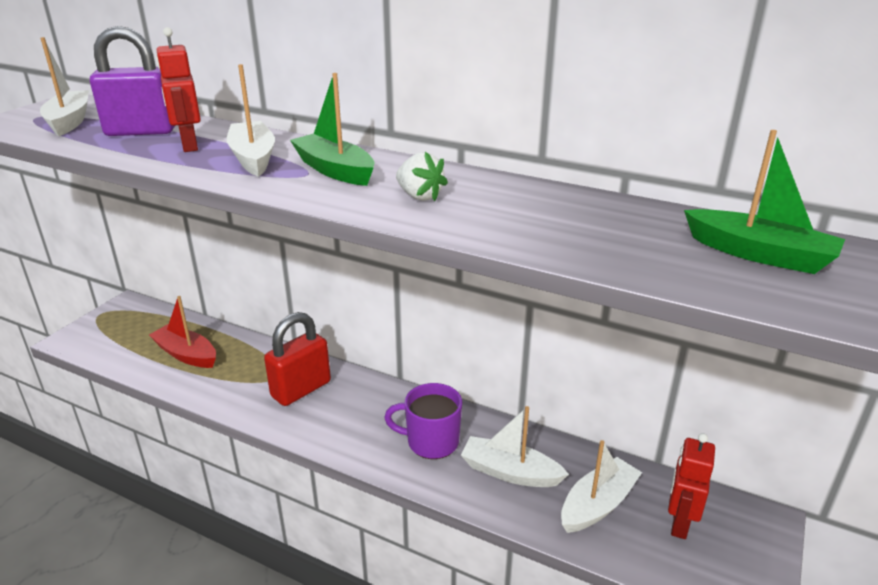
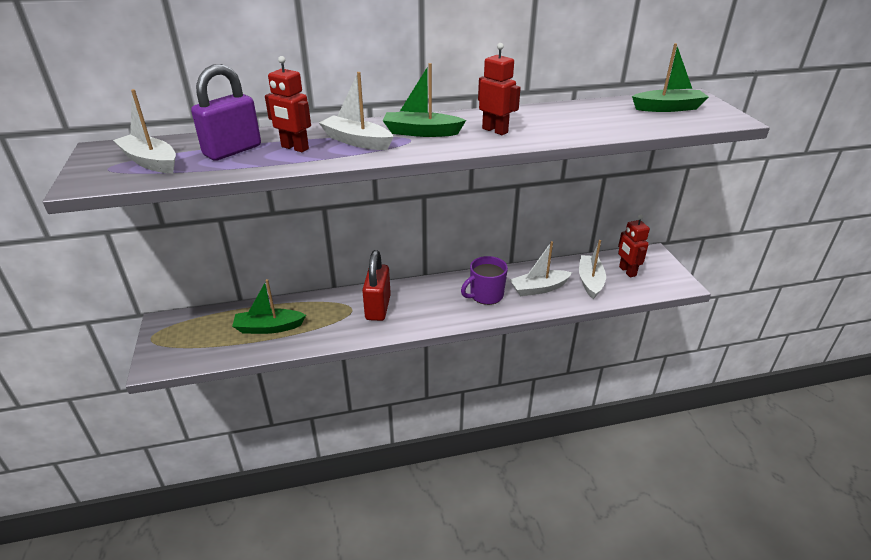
camera: 40 degrees left, 5 degrees up
red boat [149,296,216,368] -> green boat [232,279,306,334]
white strawberry [396,152,448,201] -> red robot [478,43,521,135]

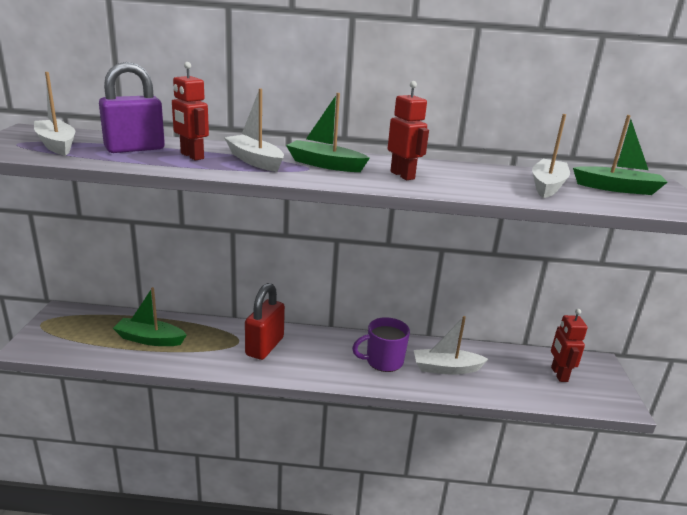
camera: 15 degrees right, 10 degrees down
white boat [579,240,606,299] -> white boat moved to [532,114,570,198]

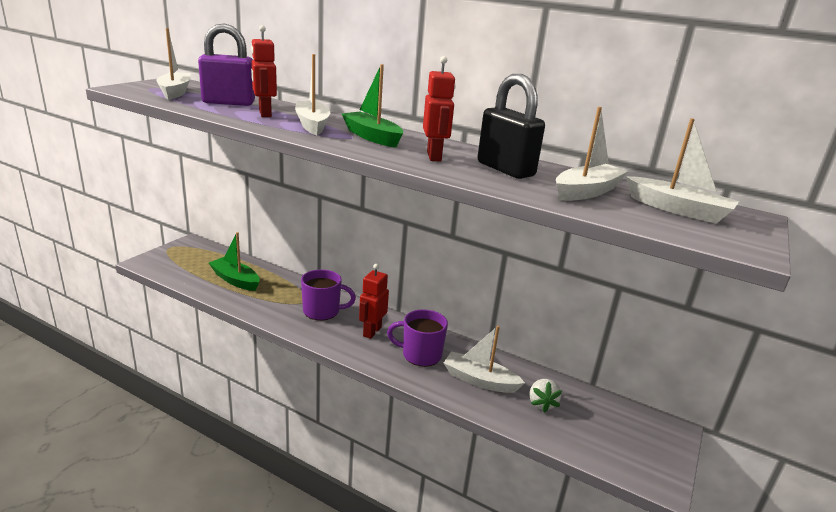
camera: 25 degrees right, 0 degrees up
red padlock [245,283,285,360] -> purple mug [301,269,356,320]
red robot [551,309,588,382] -> red robot moved to [359,264,389,339]
green boat [573,115,668,195] -> white boat [626,118,739,224]
none -> black padlock [478,74,545,179]
none -> white strawberry [529,379,562,413]

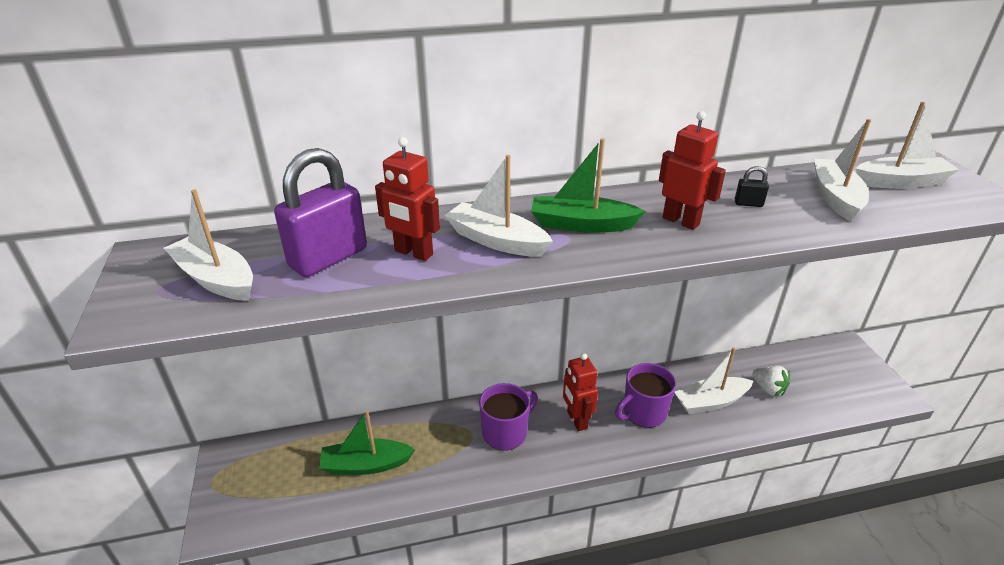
camera: 40 degrees left, 10 degrees up
black padlock [478,74,545,179] -> black padlock [735,166,769,207], size x0.40

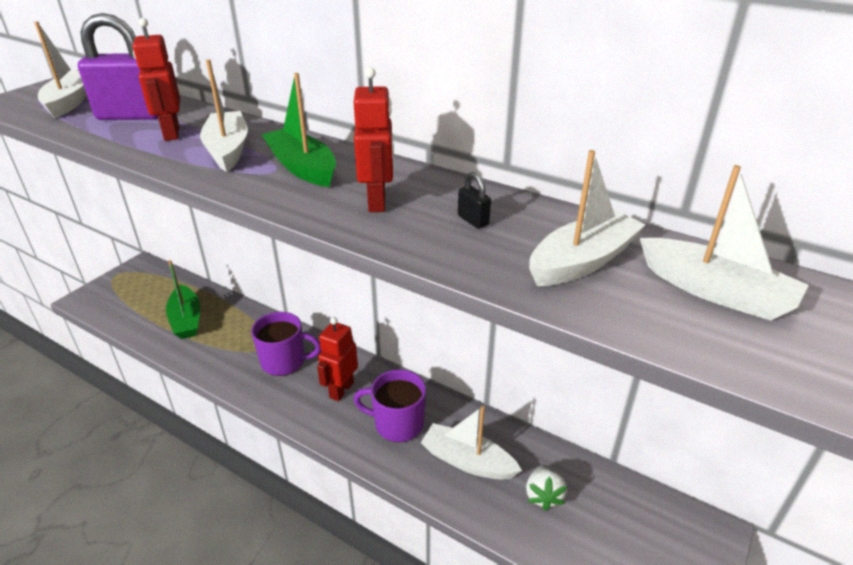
camera: 45 degrees right, 0 degrees up
green boat [319,410,415,475] -> green boat turned 150 degrees counterclockwise [166,260,200,339]

